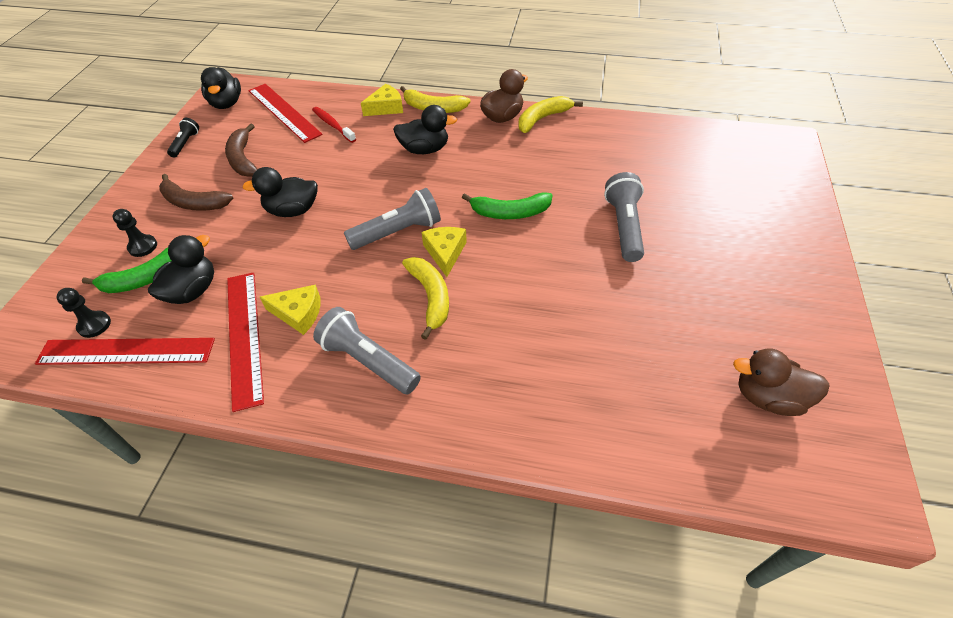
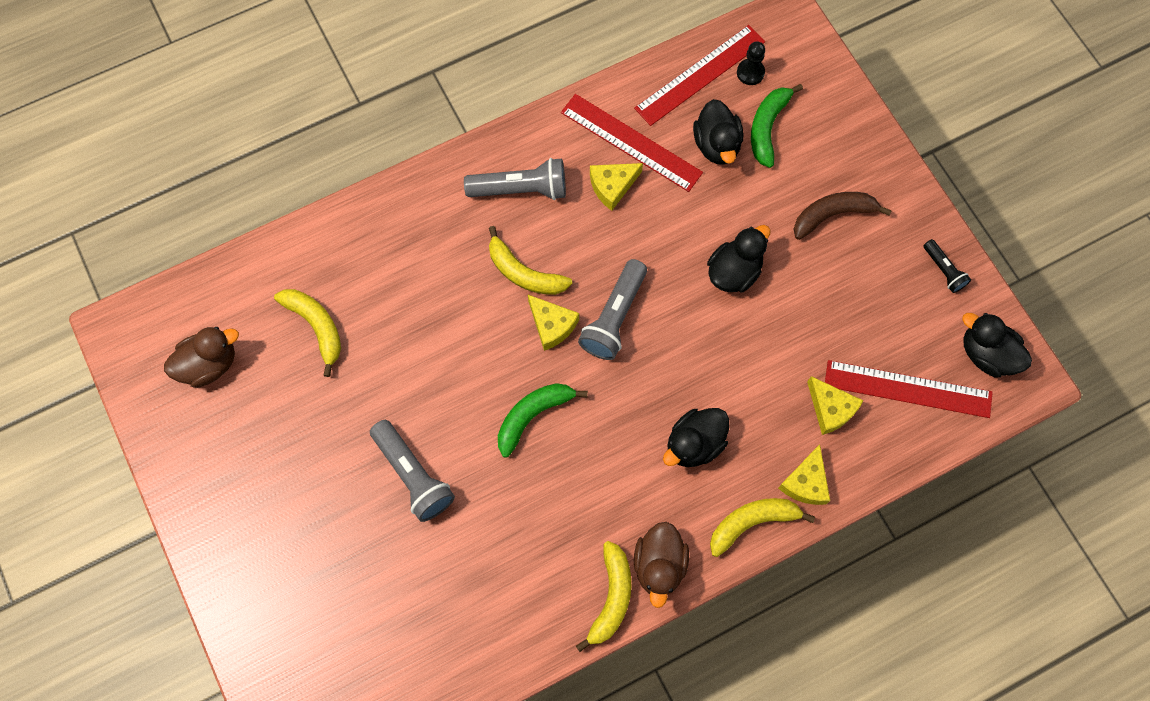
camera: 140 degrees right, 20 degrees up
black pawn [112,209,157,257] -> none
brown banana [225,124,258,177] -> none
red toothbrush [312,107,356,143] -> yellow cheese [807,376,864,435]
none -> yellow banana [274,289,341,377]

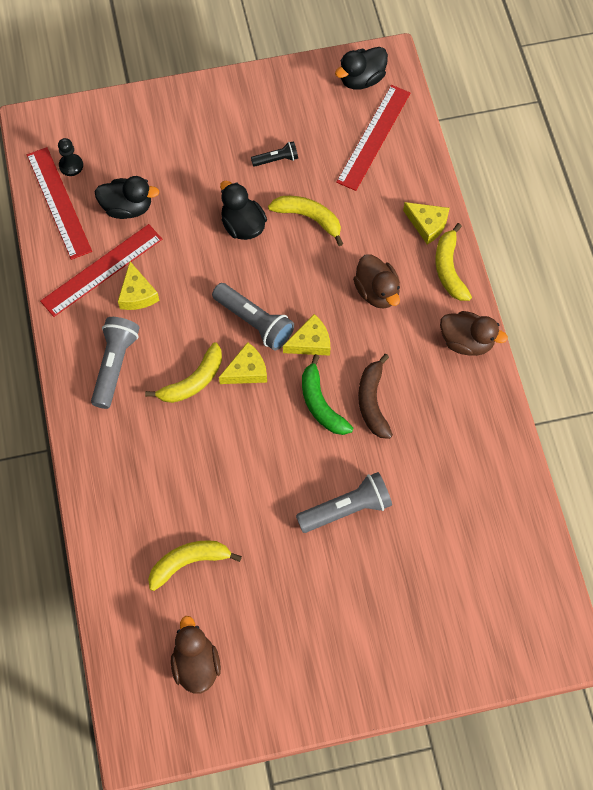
camera: 75 degrees left, 5 degrees down
yellow banana [576,541,631,652] -> yellow banana moved to [268,196,343,246]
black duck [663,408,729,467] -> brown duck [353,254,400,309]
green banana [751,84,803,168] -> none
brown banana [794,192,892,240] -> brown banana moved to [358,354,393,439]
yellow cheese [807,376,864,435] -> yellow cheese moved to [283,314,330,356]
black flashlight [924,239,971,293] -> black flashlight moved to [251,141,298,167]

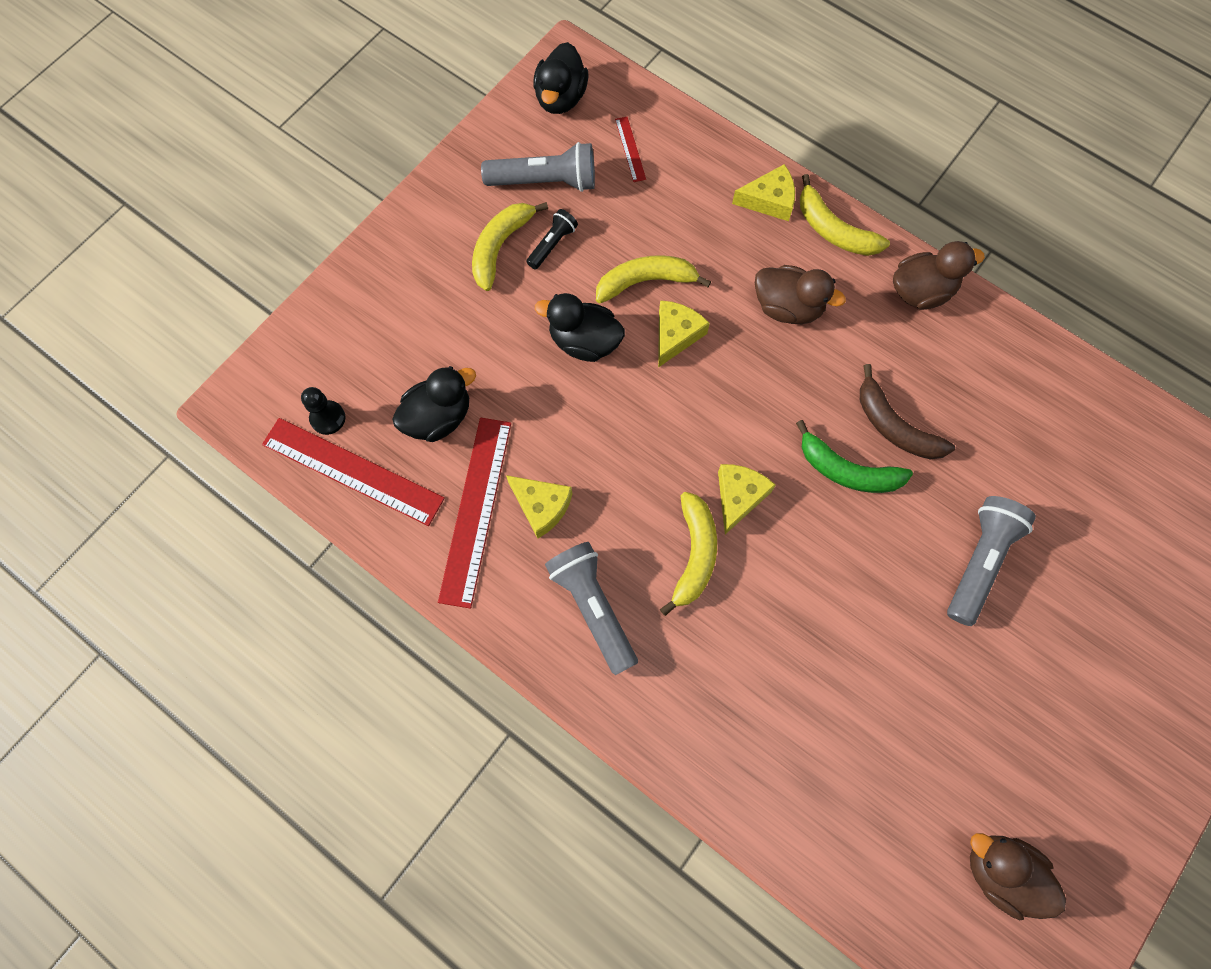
camera: 40 degrees left, 5 degrees up
yellow banana [148,540,242,591] -> yellow banana moved to [472,202,548,291]
grey flashlight [212,283,294,350] -> grey flashlight moved to [481,142,595,192]
yellow cheese [283,314,330,356] -> yellow cheese moved to [658,300,710,368]
red ruler [336,85,411,191] -> red ruler [615,117,646,182], size x0.45

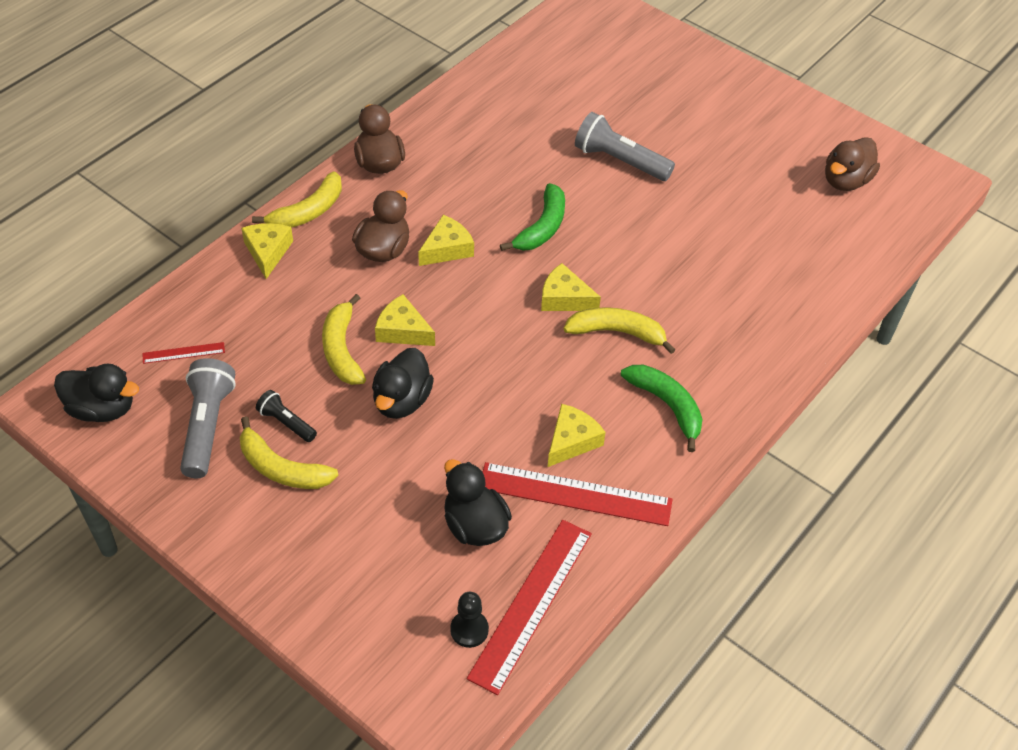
camera: 90 degrees left, 20 degrees down
grey flashlight [545,542,638,675] -> green banana [621,365,703,452]
brown banana [860,364,955,459] -> none
none -> yellow cheese [418,215,474,266]

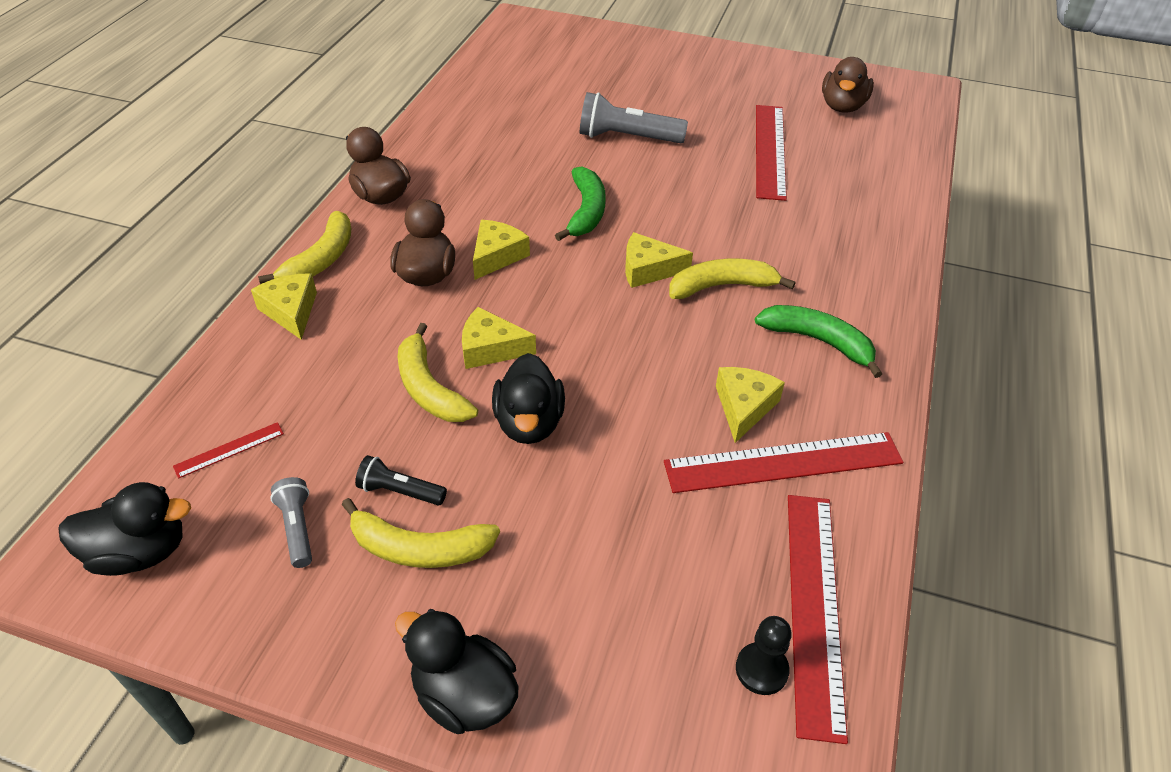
camera: 20 degrees left, 5 degrees down
grey flashlight [180,358,236,478] -> grey flashlight [270,477,312,568], size x0.56
black duck [444,459,512,546] -> black duck moved to [395,609,518,734]
none -> red ruler [756,105,787,201]

